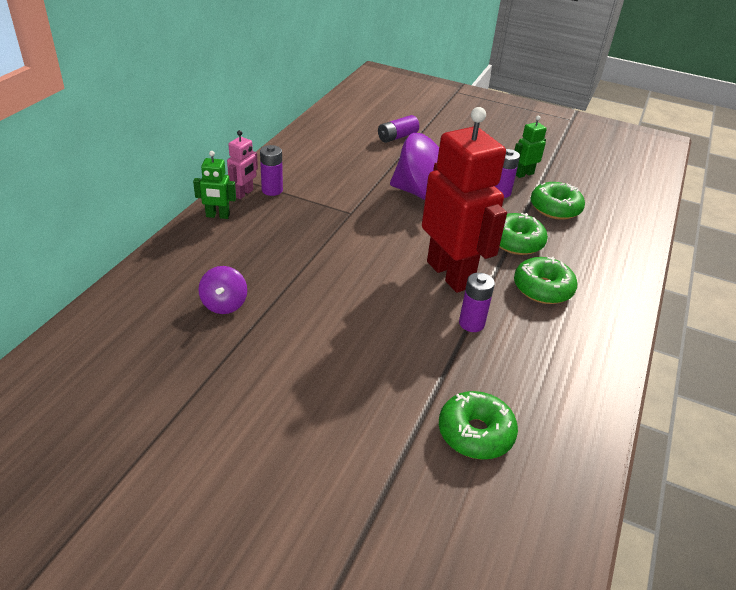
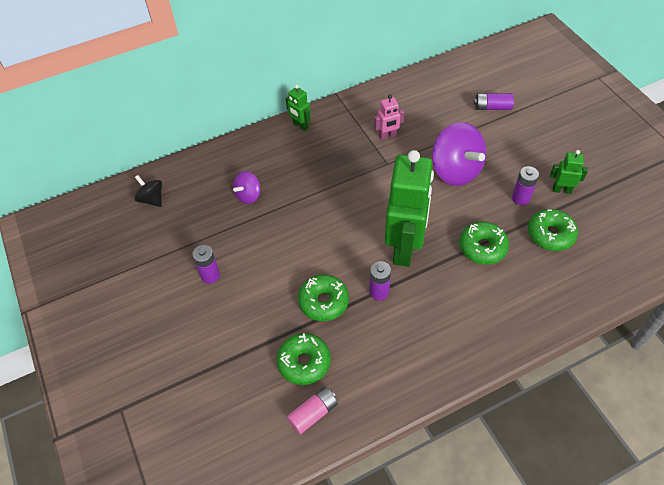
camera: 45 degrees right, 15 degrees up
pink robot [227,130,258,199] -> pink robot moved to [374,95,404,140]
purple battery [260,145,283,196] -> purple battery moved to [192,245,220,284]
red robot [422,107,507,293] -> green robot [385,150,434,267]
green donut [514,257,577,304] -> green donut moved to [298,274,349,321]
none -> black spinning top [134,175,162,207]
none -> pink battery [287,387,338,434]

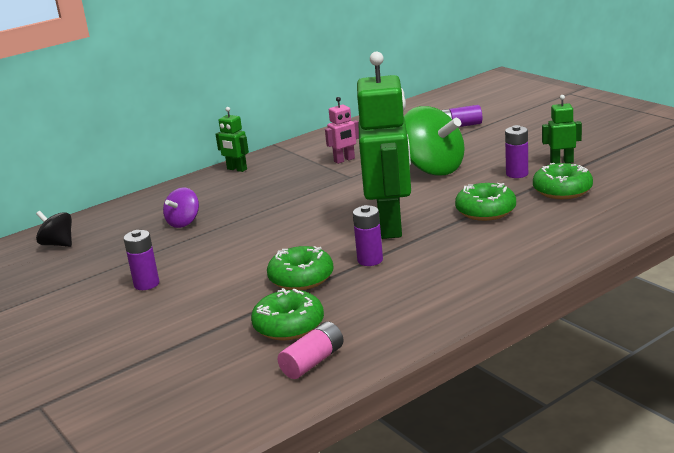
camera: 10 degrees left, 30 degrees down
purple spinning top [432,122,486,186] -> green spinning top [404,106,465,176]

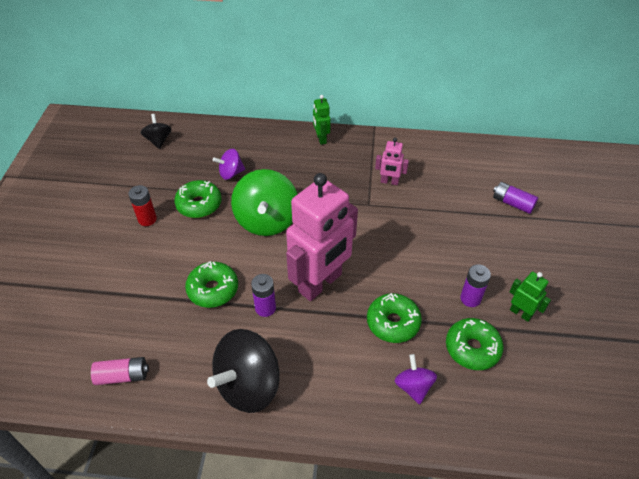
camera: 40 degrees right, 25 degrees up
purple battery [123,230,159,290] -> red battery [128,185,157,226]
green donut [251,288,324,340] -> green donut moved to [174,180,222,218]
green robot [357,52,411,239] -> pink robot [286,173,358,301]
green spinning top [404,106,465,176] -> green spinning top moved to [231,169,297,236]
none -> black spinning top [207,329,280,413]
none -> purple spinning top [395,354,437,404]

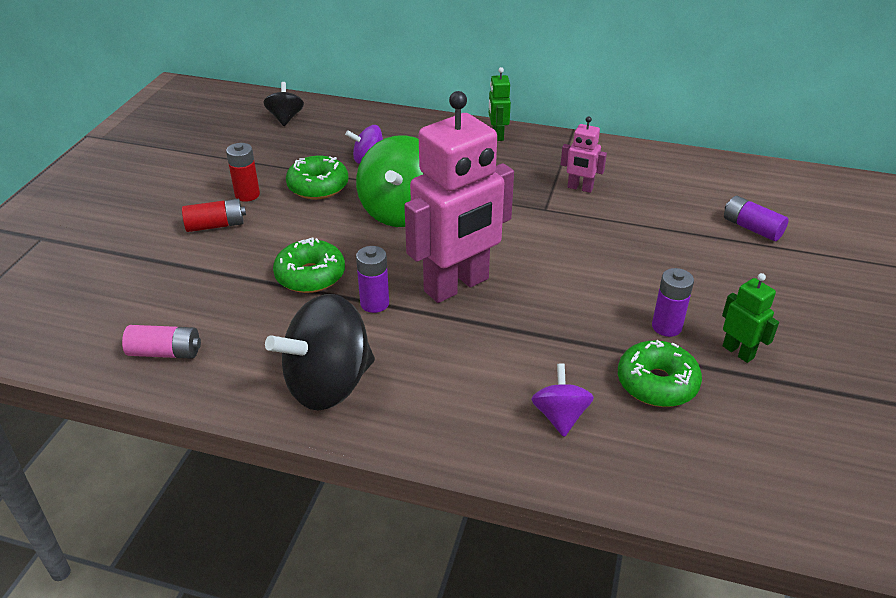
camera: 10 degrees right, 10 degrees down
green donut [367,293,422,343] -> none
none -> red battery [182,199,246,232]

